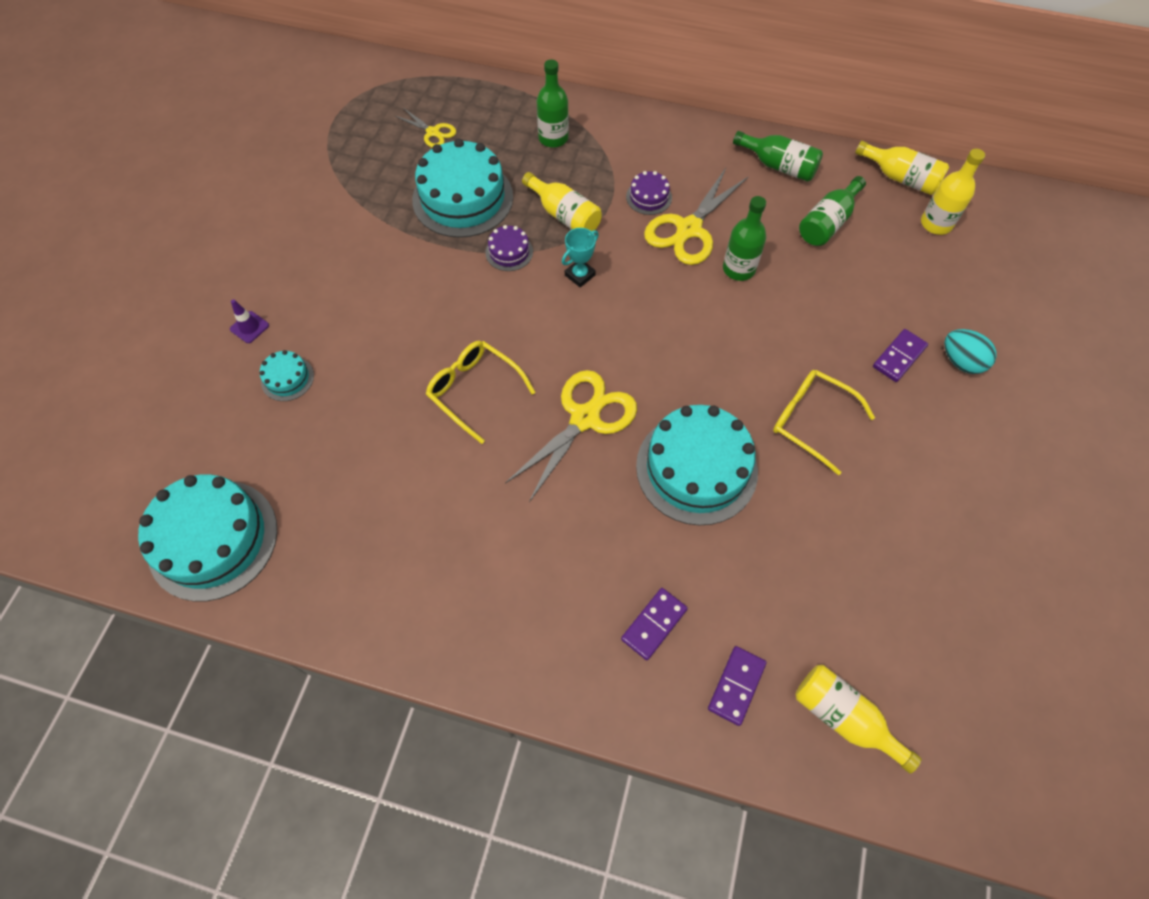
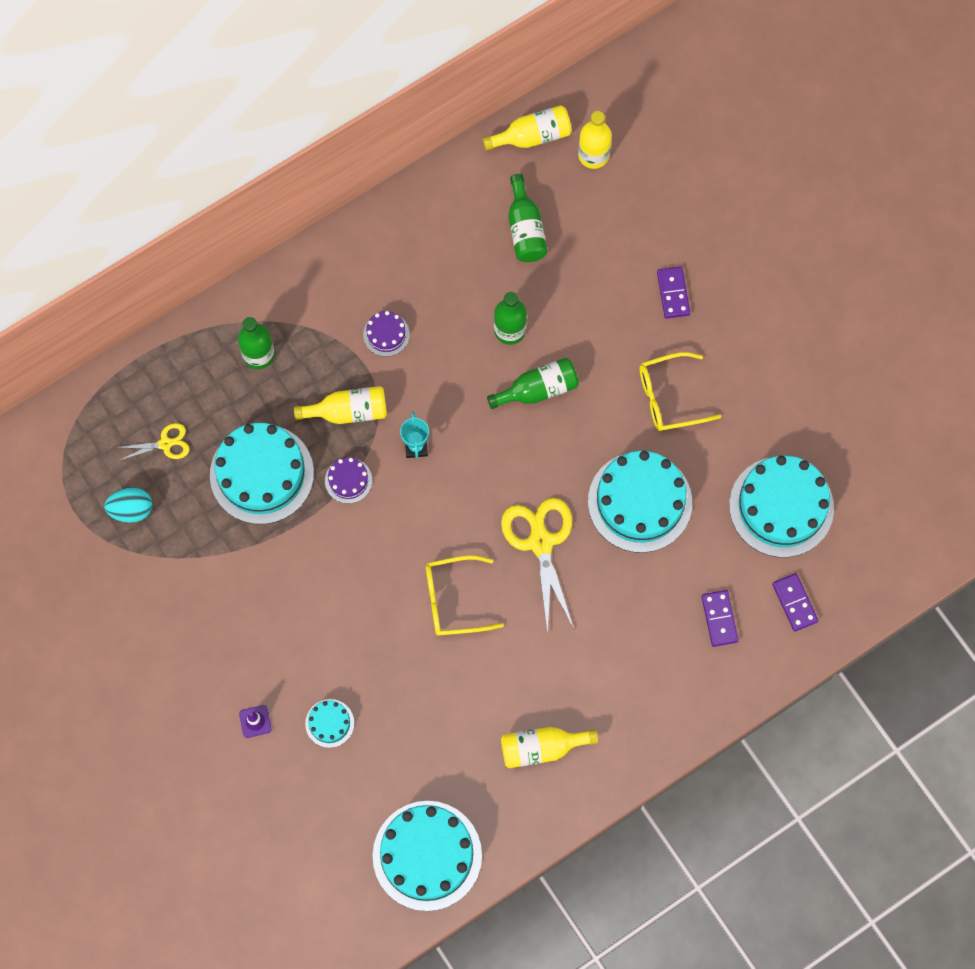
camera: 50 degrees left, 10 degrees up
yellow scissors [644,168,748,265] -> none
green bottle [733,131,823,182] -> green bottle moved to [487,358,579,409]
yellow bottle [795,665,922,774] -> yellow bottle moved to [501,727,598,768]
turquoise egg [944,329,997,374] -> turquoise egg moved to [104,487,152,523]
none -> turquoise cake [729,455,834,557]

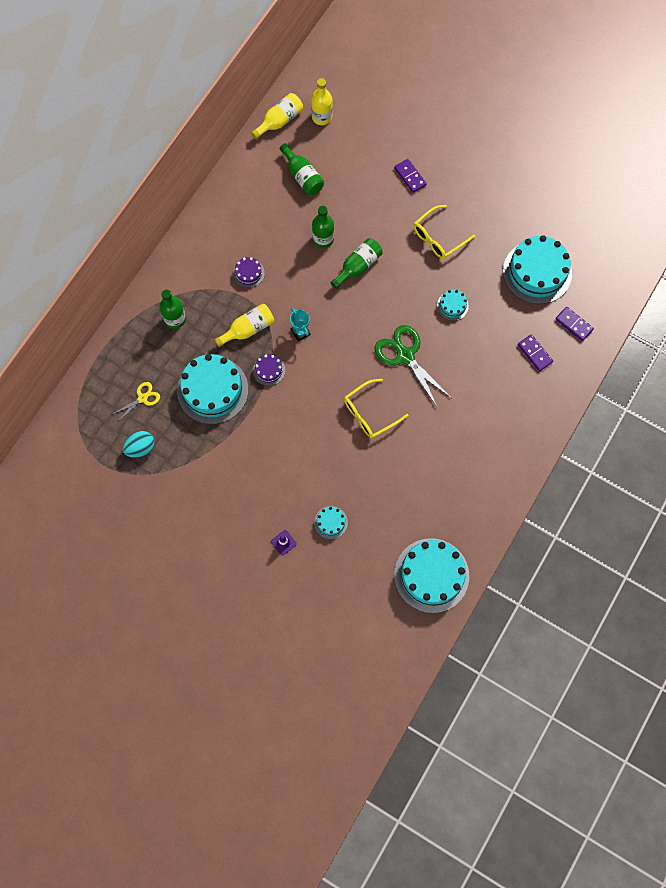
camera: 25 degrees left, 0 degrees up
yellow scissors [501,498,574,634] -> green scissors [374,325,451,408]
yellow bottle [501,727,598,768] -> none
turquoise cake [588,451,692,553] -> turquoise cake [437,290,469,321], size x0.46

